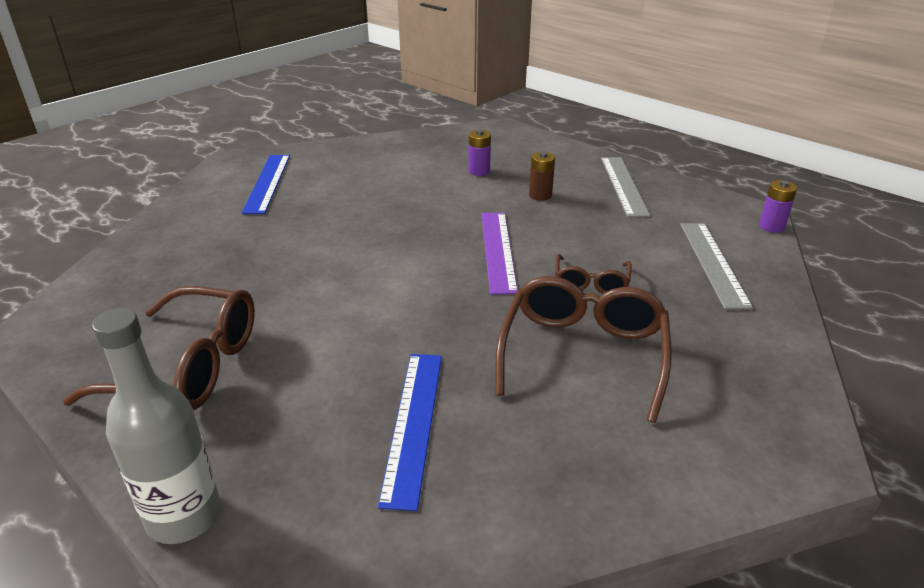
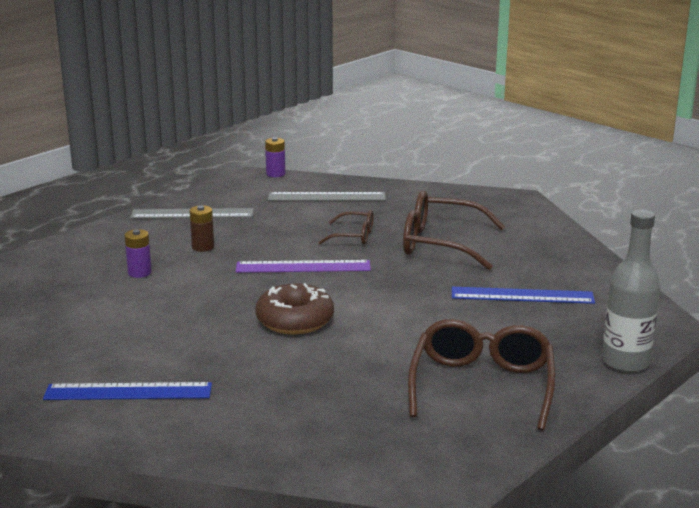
camera: 90 degrees left, 10 degrees down
none -> brown donut [256,283,334,334]

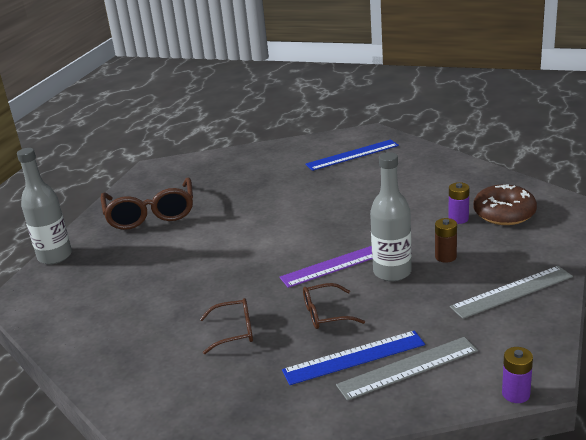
camera: 160 degrees right, 5 degrees up
brown donut [256,283,334,334] -> brown donut moved to [473,184,537,225]
brown glasses [403,190,505,270] -> brown glasses [200,298,253,354], size x0.54
blue ruler [452,287,595,304] -> blue ruler moved to [282,330,425,385]
none -> grey bottle [370,152,412,281]

